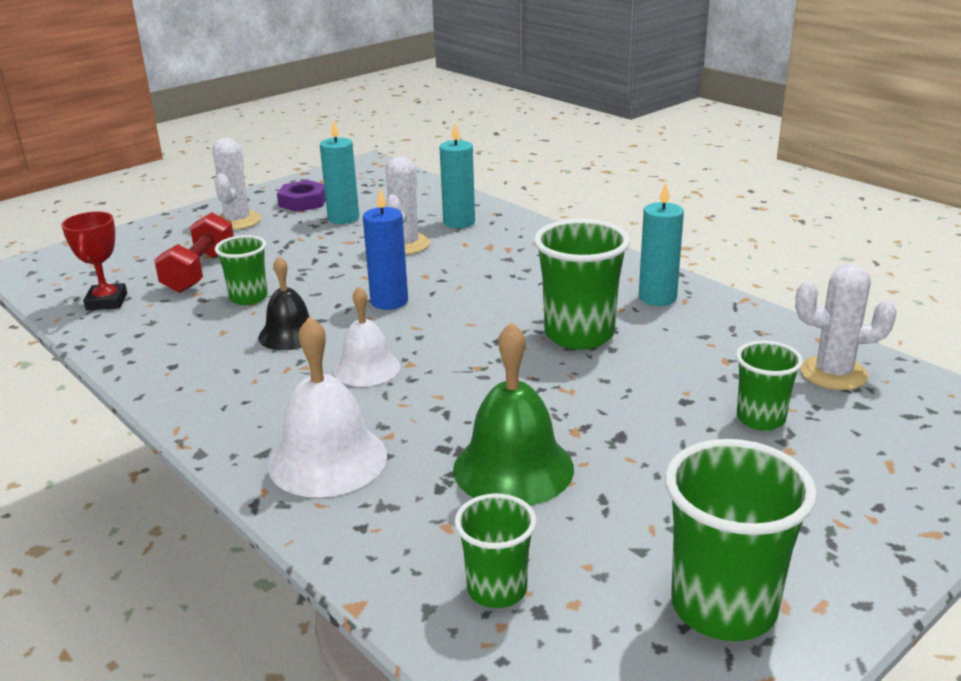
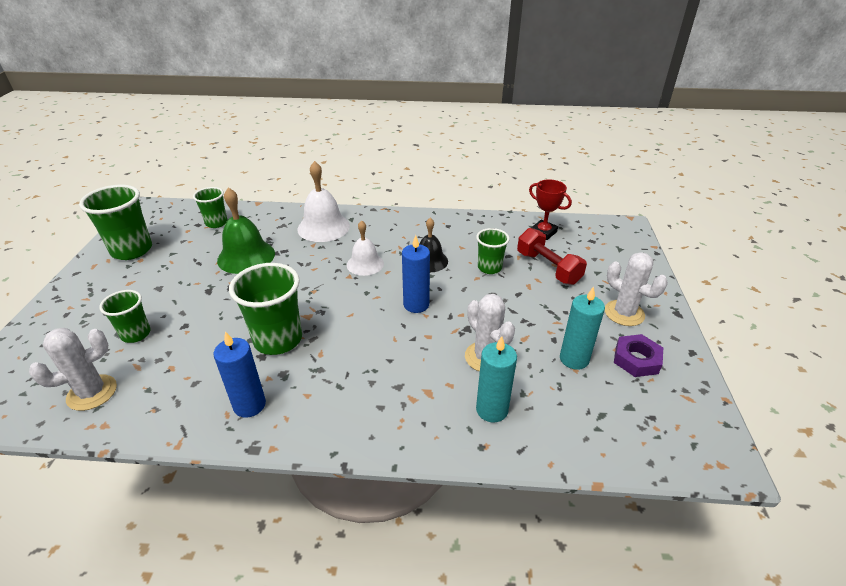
camera: 135 degrees right, 10 degrees up
turquoise candle [639,182,684,306] -> blue candle [213,331,266,418]

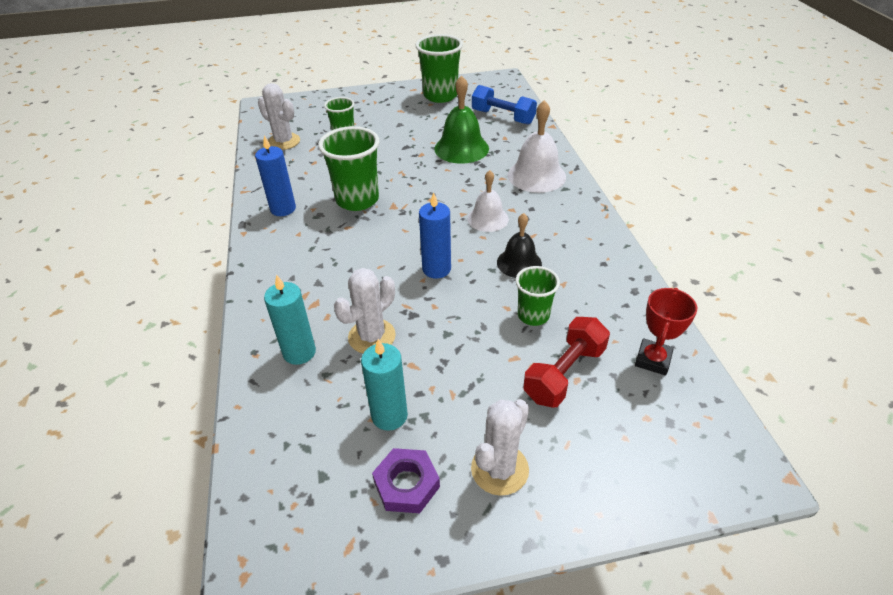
camera: 75 degrees right, 5 degrees up
green cup [193,187,228,228] -> blue dumbbell [472,85,537,125]

